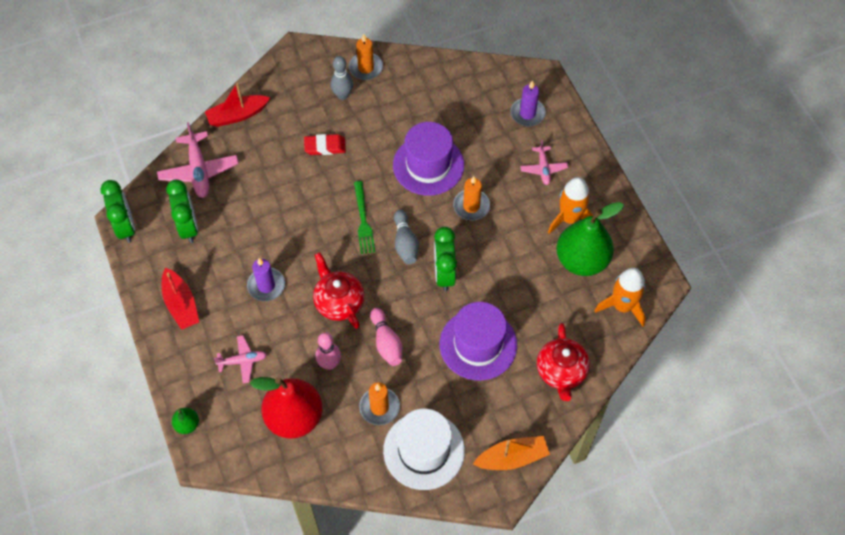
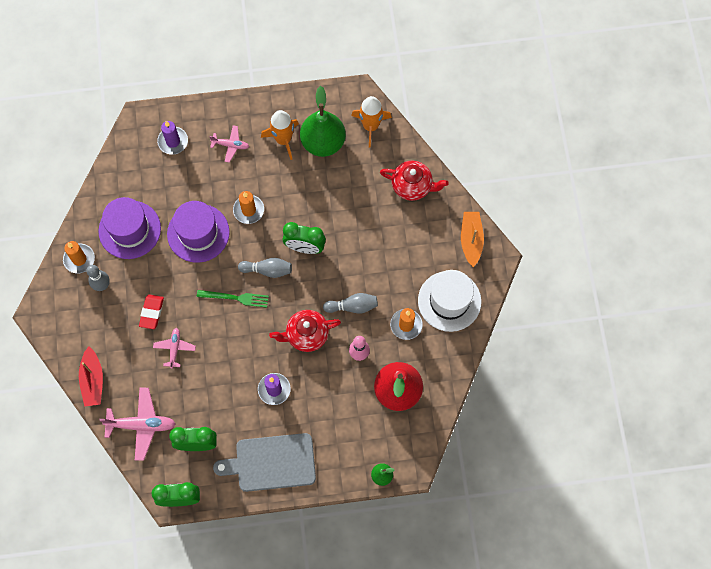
camera: 75 degrees left, 10 degrees up
red boat [162,268,199,330] -> grey cutting board [213,433,316,492]
pink plane [214,335,267,383] -> pink plane moved to [153,328,196,369]
pink bowling pin [370,308,402,366] -> grey bowling pin [323,293,378,314]
purple hat [440,302,517,380] -> purple hat moved to [98,197,161,259]

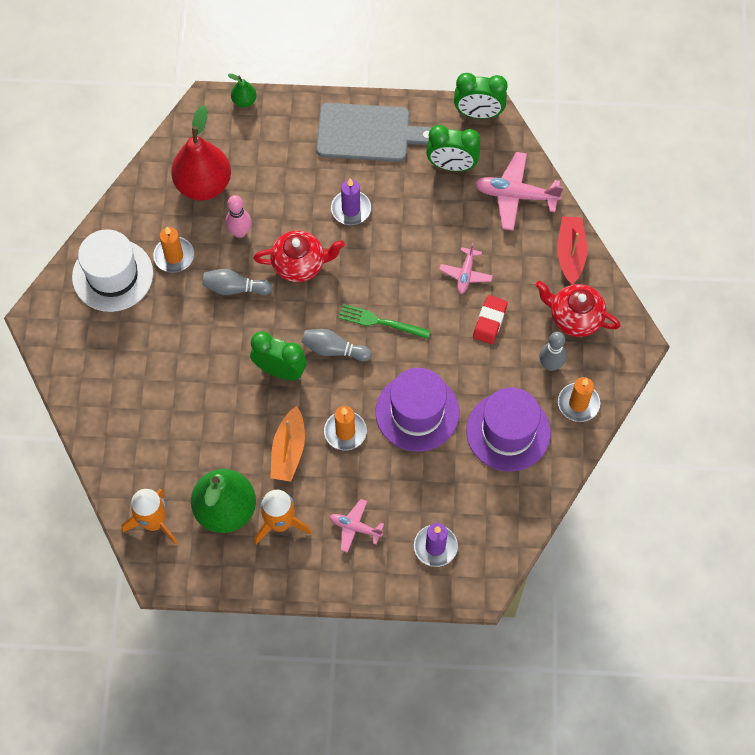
camera: 170 degrees left, 5 degrees down
red teapot [380,161,449,201] -> red teapot moved to [536,281,621,337]
orange boat [461,212,484,267] -> orange boat moved to [270,406,305,482]

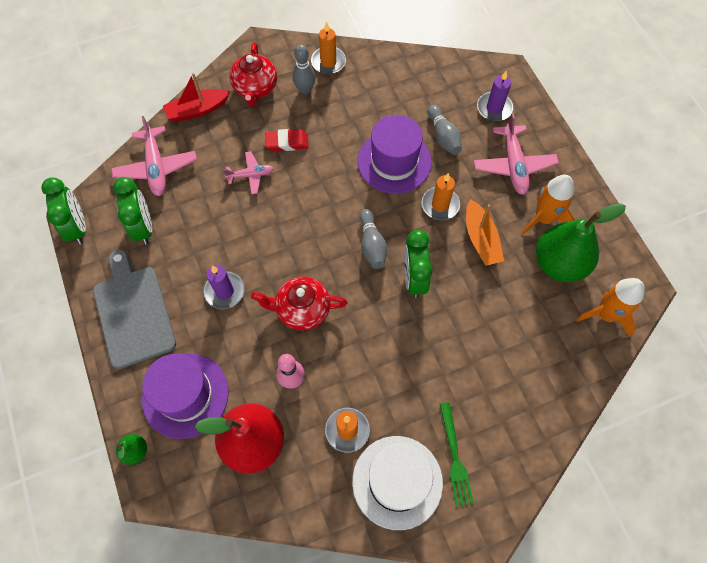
camera: 115 degrees left, 0 degrees up
grey bowling pin [202,269,273,295] -> grey bowling pin moved to [428,105,462,155]
red teapot [253,230,345,282] -> red teapot turned 60 degrees counterclockwise [251,276,348,331]
orange boat [270,406,305,482] -> orange boat turned 90 degrees clockwise [466,199,504,266]
pink plane [329,499,384,553] -> pink plane [474,113,559,195], size x1.70
green fork [339,304,431,339] -> green fork moved to [440,402,474,506]
purple hat [466,387,551,471] -> purple hat moved to [142,354,229,439]

